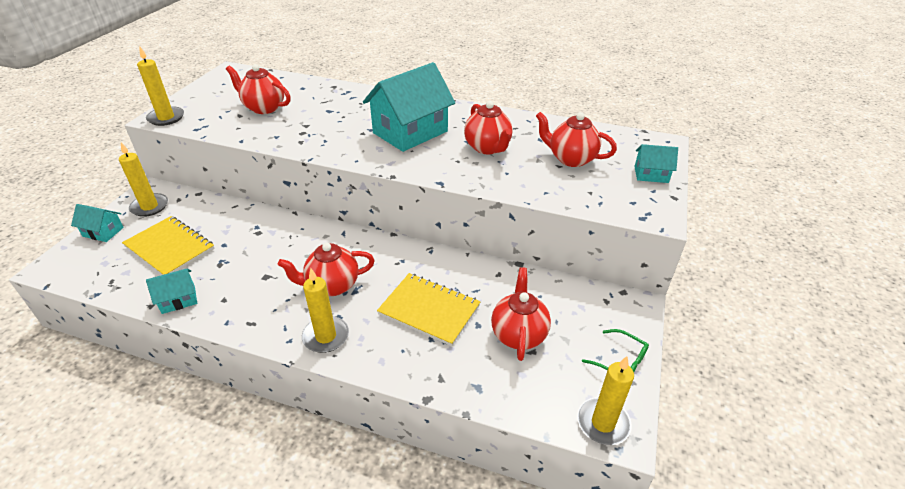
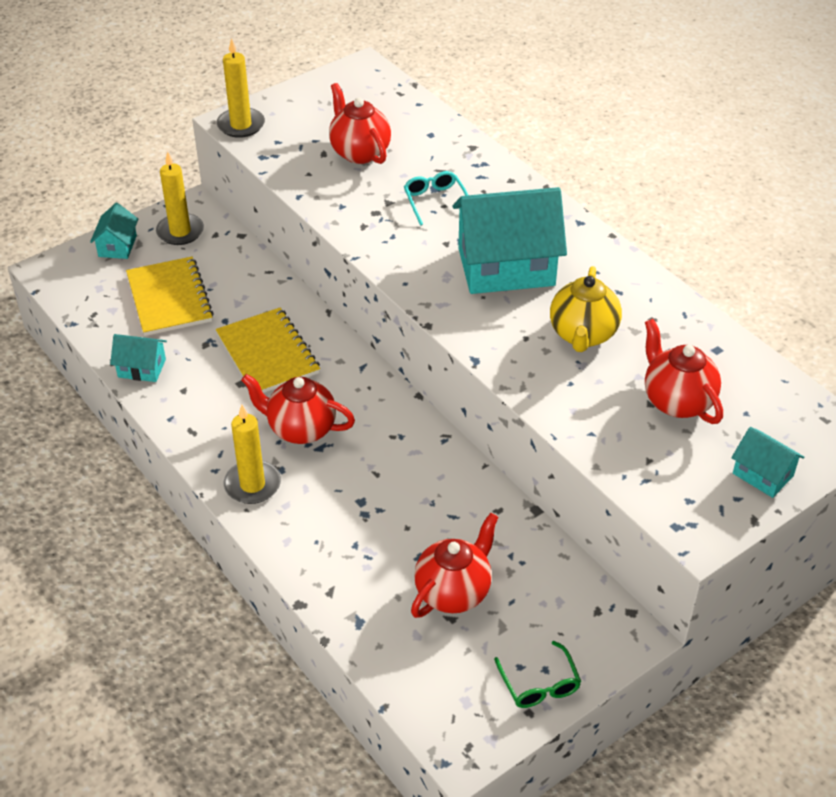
camera: 35 degrees right, 5 degrees up
turquoise house [71,204,124,242] -> turquoise house turned 45 degrees clockwise [90,203,138,259]
yellow notebook [377,273,481,346] -> yellow notebook moved to [216,307,320,393]
red teapot [464,101,513,154] -> yellow teapot [550,266,622,352]
yellow candle [577,356,634,445] -> none
none -> turquoise glasses [404,171,468,226]

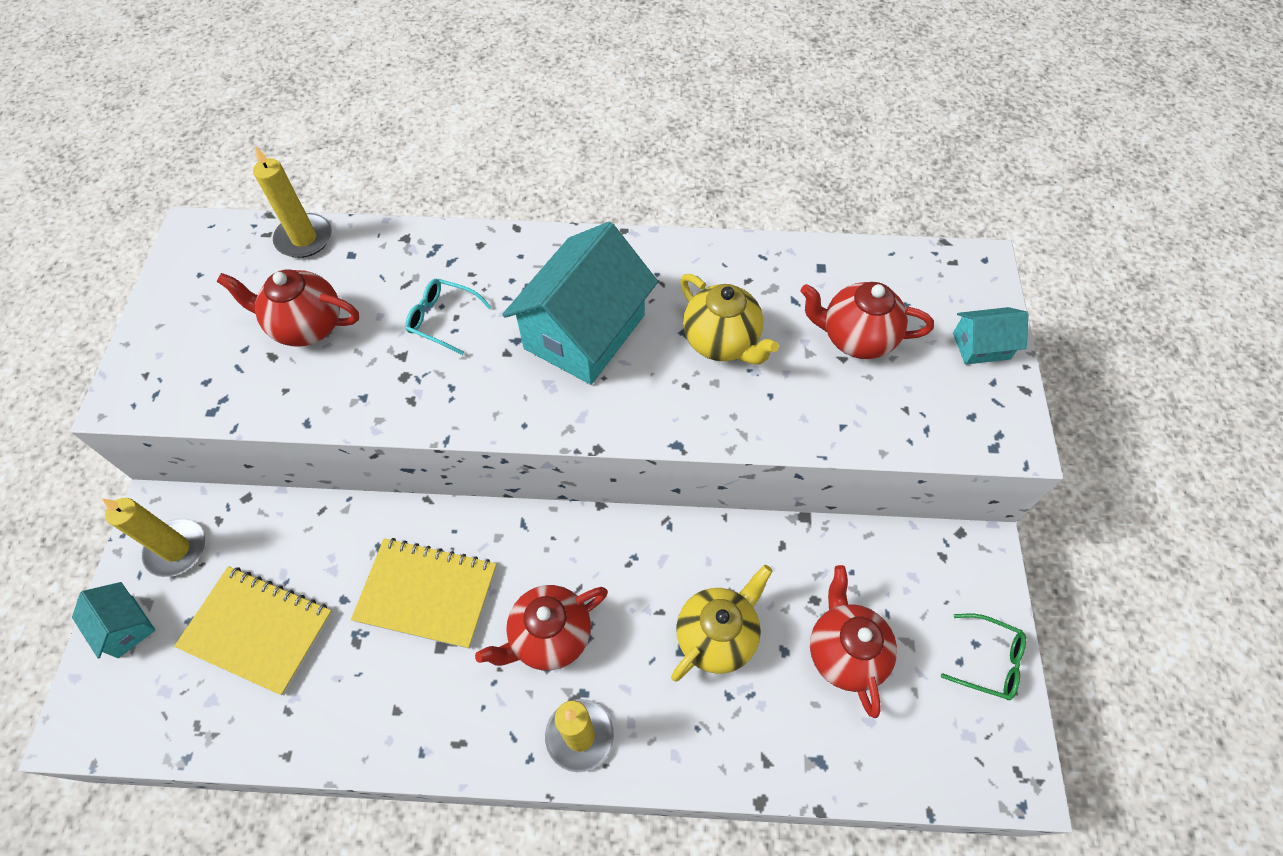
camera: 50 degrees left, 15 degrees up
turquoise house [110,334,167,382] -> none
yellow candle [217,38,265,138] -> yellow candle moved to [253,146,332,258]
none -> yellow teapot [671,565,773,681]

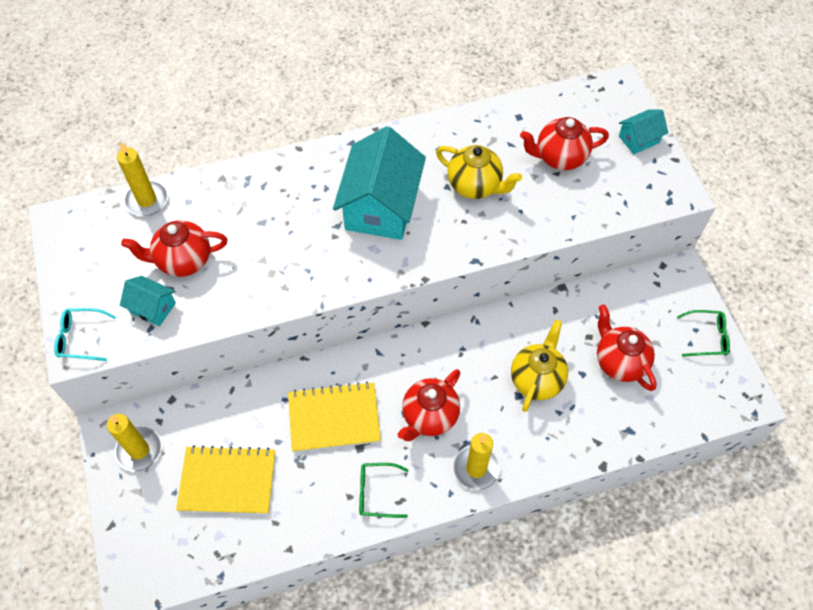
camera: 20 degrees left, 0 degrees up
turquoise house [72,582,155,658] -> turquoise house moved to [120,276,176,326]
turquoise glasses [405,279,492,355] -> turquoise glasses moved to [54,308,116,361]
none -> green glasses [359,463,408,518]

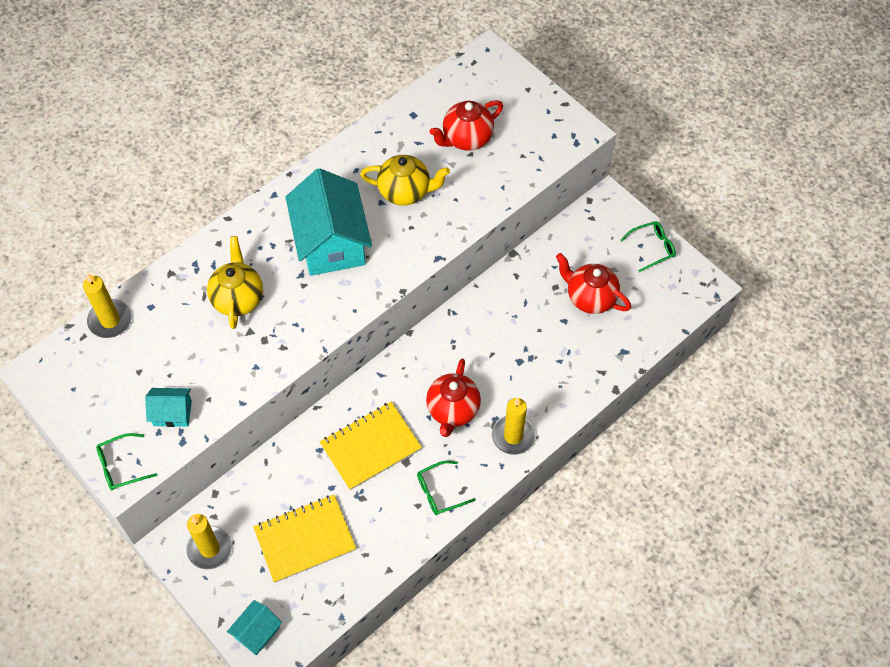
camera: 25 degrees left, 0 degrees up
turquoise glasses [54,308,116,361] -> green glasses [96,433,158,490]
red teapot [121,220,227,277] -> none
yellow teapot [511,320,568,412] -> yellow teapot moved to [207,236,263,329]
turquoise house [619,109,668,154] -> turquoise house moved to [227,600,282,655]

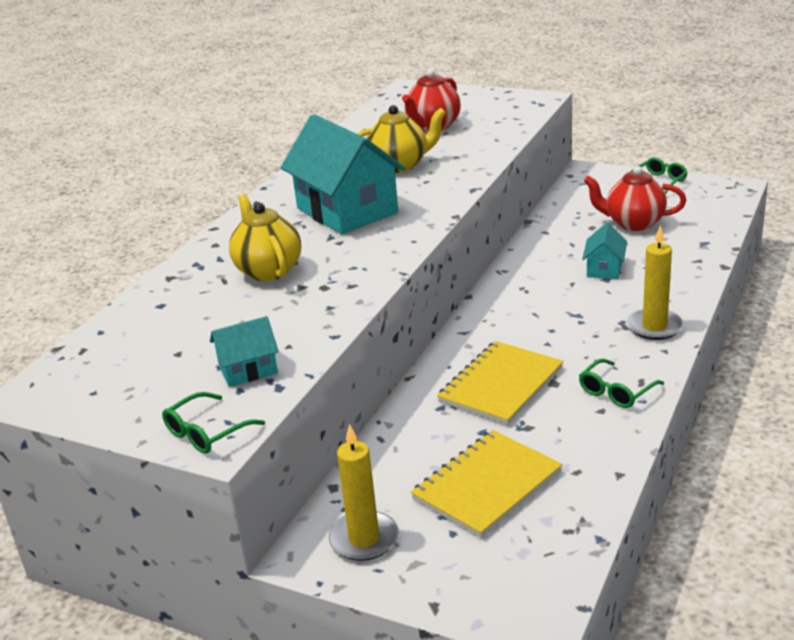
camera: 20 degrees left, 30 degrees down
yellow candle [83,273,132,338] -> none
turquoise house [227,600,282,655] -> turquoise house moved to [582,223,627,279]
red teapot [426,359,481,437] -> none

